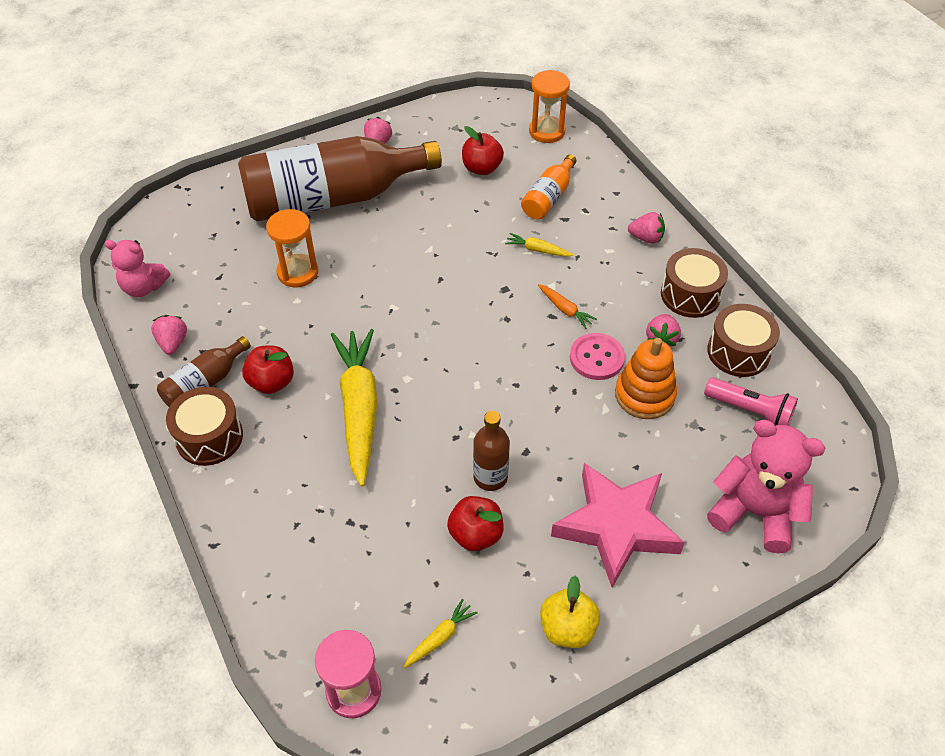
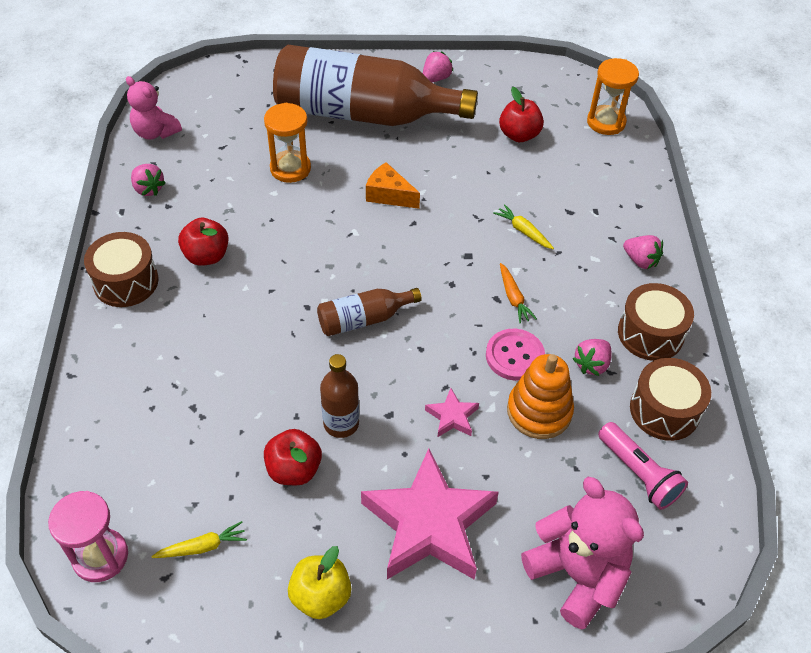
camera: 25 degrees right, 0 degrees up
pink strawberry [151,315,187,355] -> pink strawberry turned 120 degrees clockwise [131,164,166,196]
brown bottle [157,336,251,407] -> brown bottle moved to [317,288,422,336]
yellow carrot [331,329,378,487] -> none
orange bottle [521,154,577,220] -> none
none -> orange cheese [366,162,420,209]
none -> pink star [425,388,479,438]

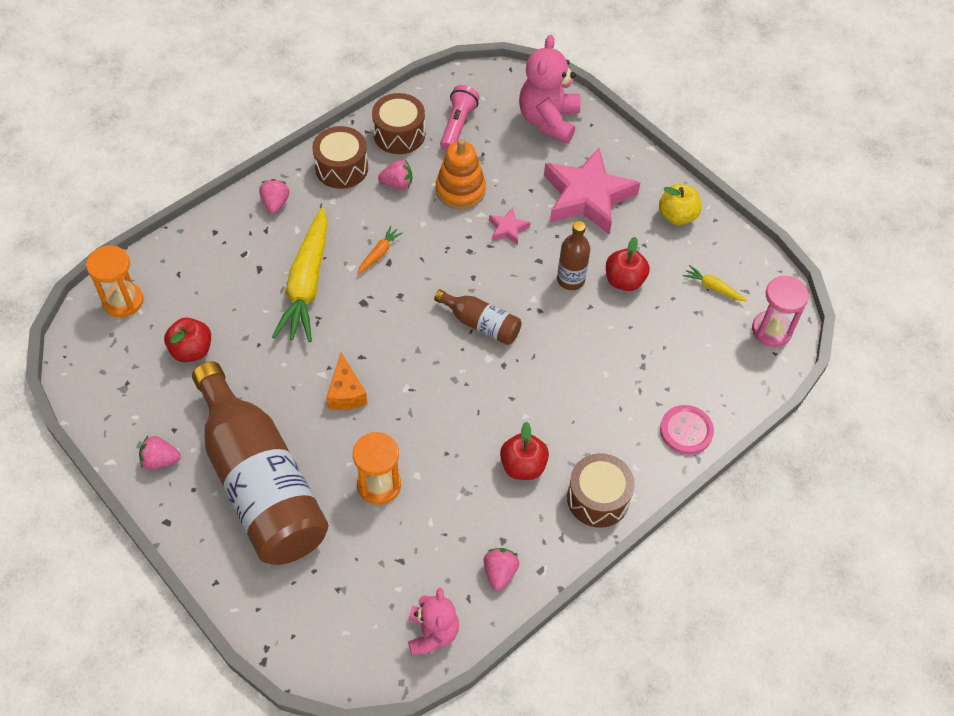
camera: 130 degrees left, 5 degrees up
pink button [486,329,545,381] -> pink button moved to [660,405,714,455]
yellow carrot [493,204,554,249] -> yellow carrot [272,208,328,342], size x2.38

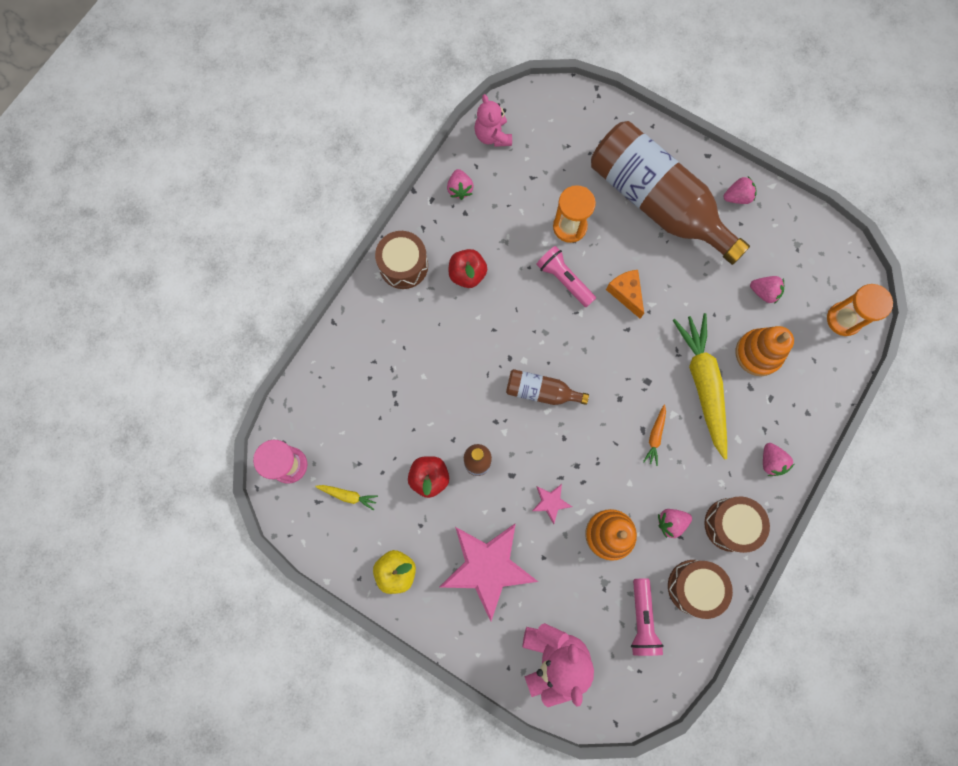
camera: 165 degrees right, 20 degrees up
red apple [164,318,211,362] -> pink strawberry [750,276,784,304]
pink button [660,405,714,455] -> none
none -> pink flashlight [536,246,596,307]
none -> orange stacking toy [736,326,794,376]

